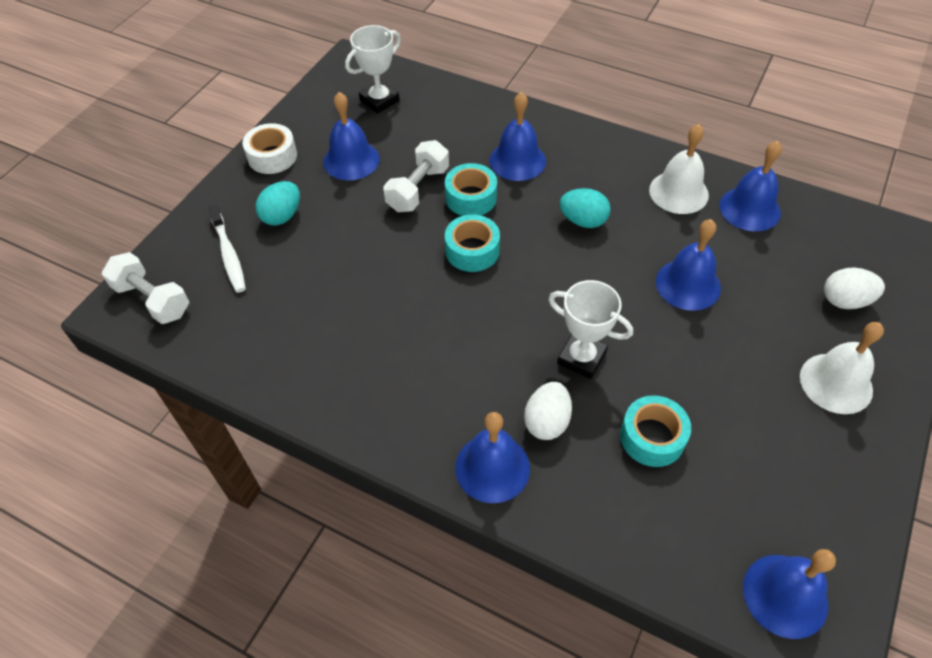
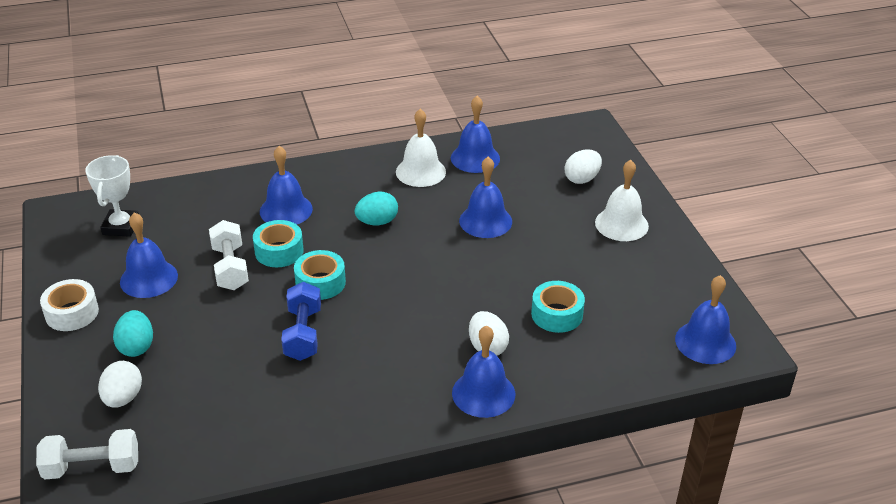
camera: 45 degrees left, 15 degrees down
white toothbrush [208,205,246,293] -> white egg [98,361,142,408]
white trophy [548,280,633,379] -> none
none -> blue dumbbell [281,282,321,361]

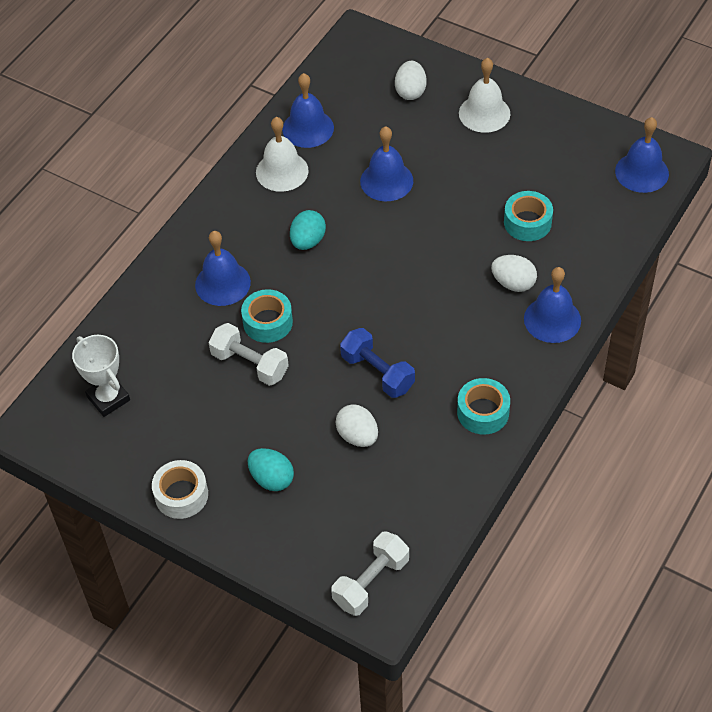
camera: 40 degrees left, 15 degrees up
white egg [98,361,142,408] -> white egg moved to [335,404,378,447]
blue bell [120,212,178,298] -> none
turquoise tape [294,250,346,300] -> turquoise tape moved to [457,378,510,435]

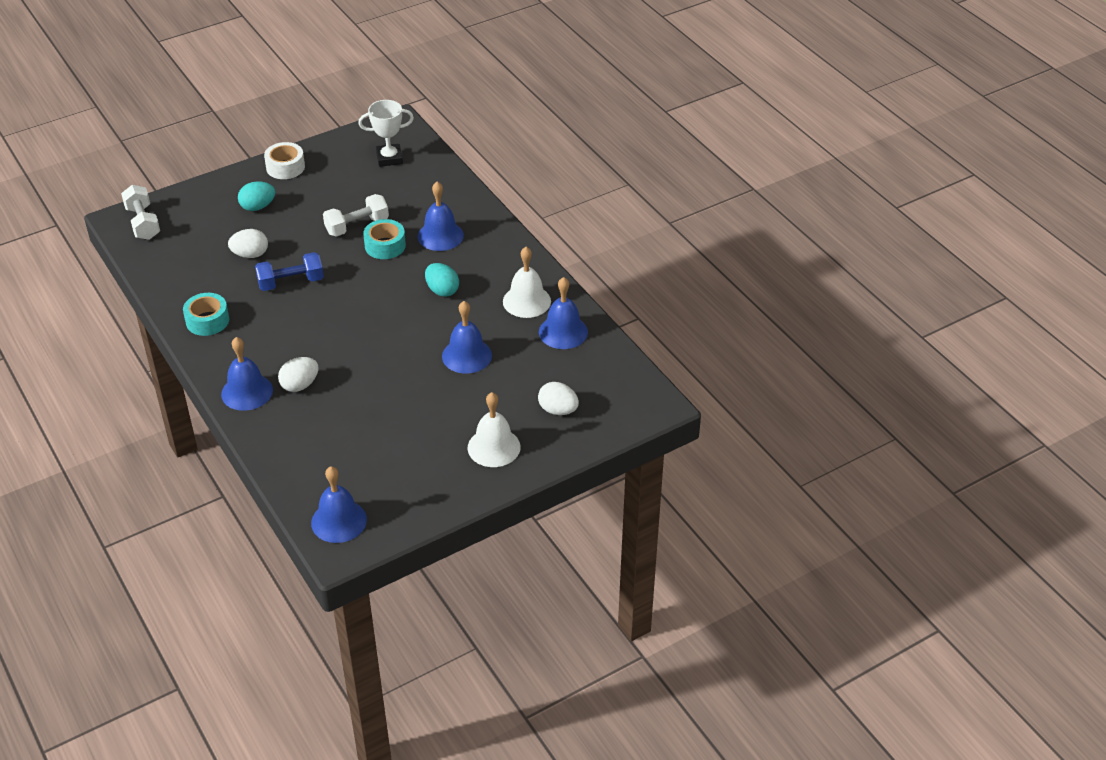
camera: 115 degrees right, 10 degrees down
turquoise tape [504,191,553,241] -> none

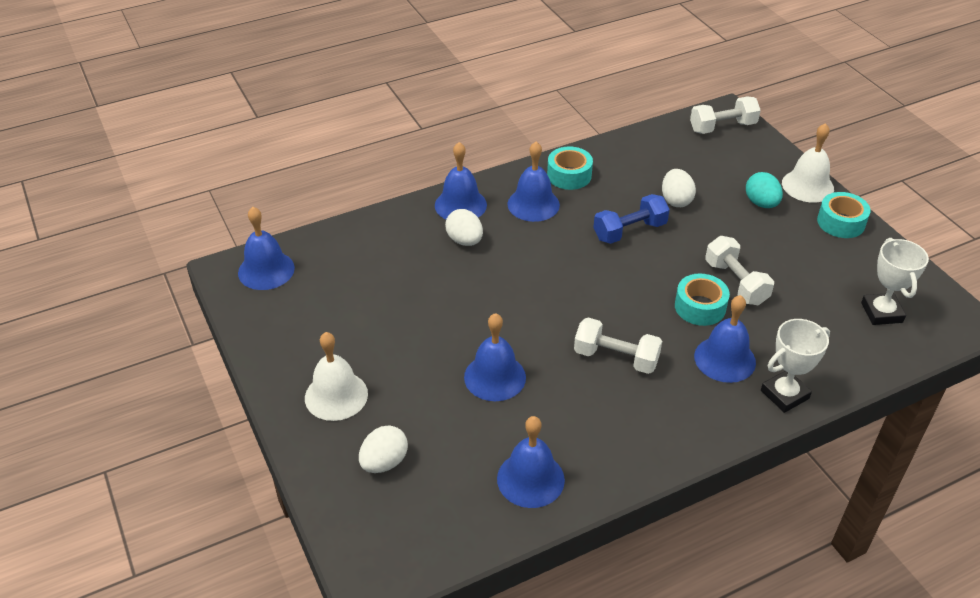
camera: 95 degrees right, 0 degrees up
blue dumbbell [255,252,324,291] -> blue dumbbell turned 75 degrees clockwise [593,194,670,244]
white tape [264,142,305,179] -> turquoise tape [817,192,871,238]
turquoise egg [425,263,459,297] -> white dumbbell [574,317,662,374]
white bell [503,247,551,318] -> white bell moved to [782,123,834,203]
none -> blue bell [507,142,560,222]
none -> white trophy [761,319,830,413]

